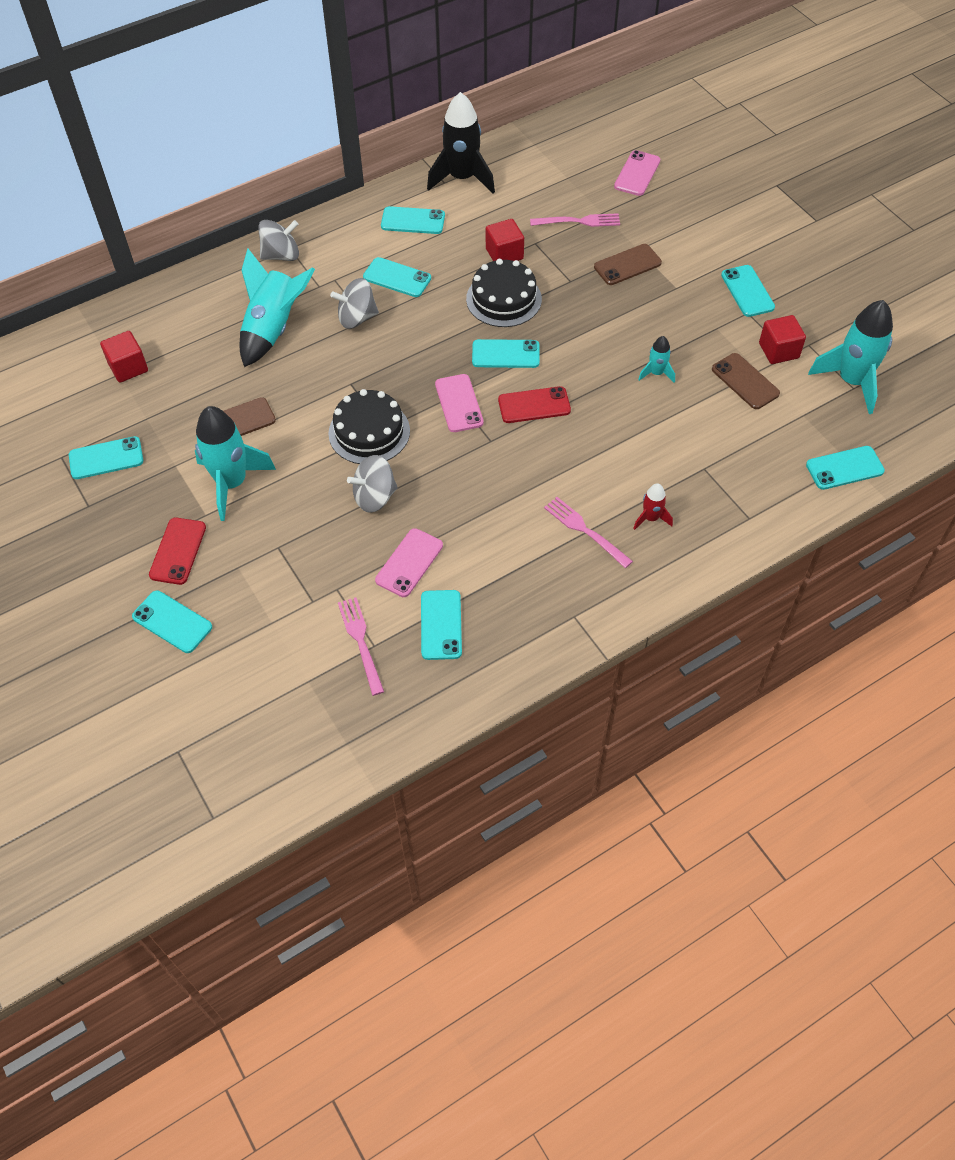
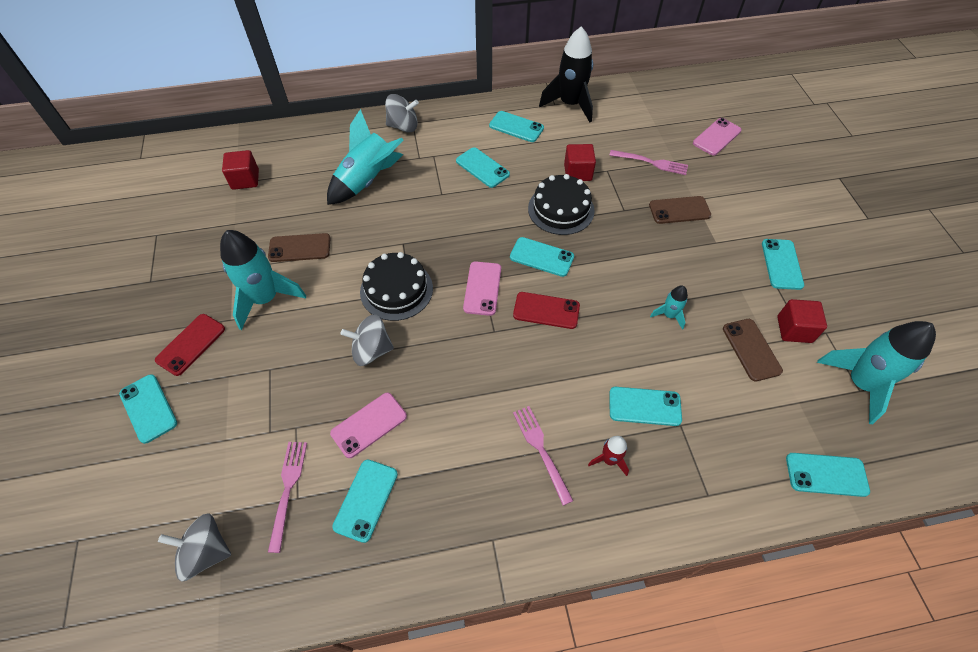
camera: 20 degrees right, 0 degrees up
turquoise phone [69,436,143,479] -> turquoise phone moved to [609,387,682,426]
grey spinning top [330,278,379,329] -> grey spinning top moved to [158,513,231,582]

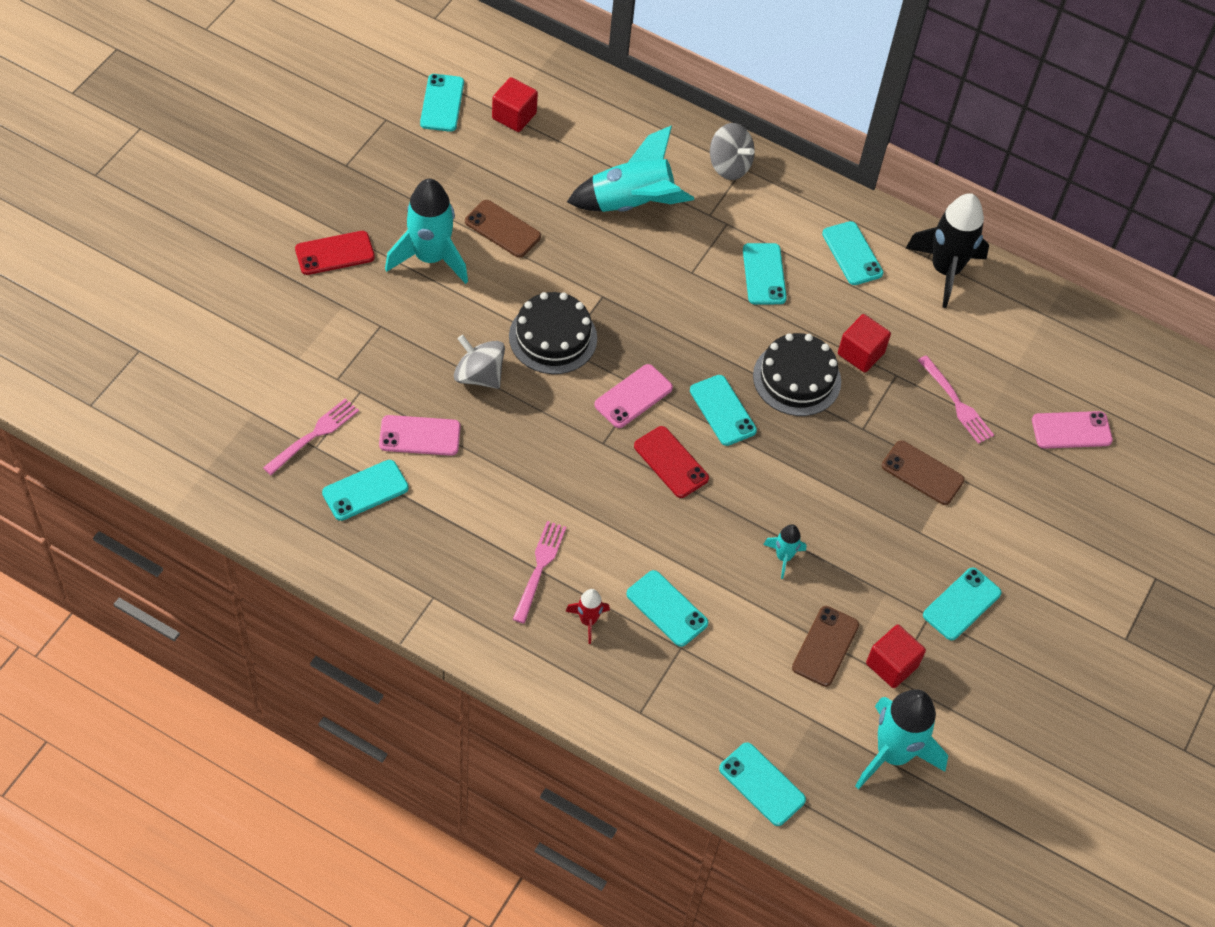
camera: 35 degrees right, 0 degrees up
turquoise phone [119,374,177,444] -> turquoise phone moved to [420,74,464,132]
grey spinning top [158,513,231,582] -> none

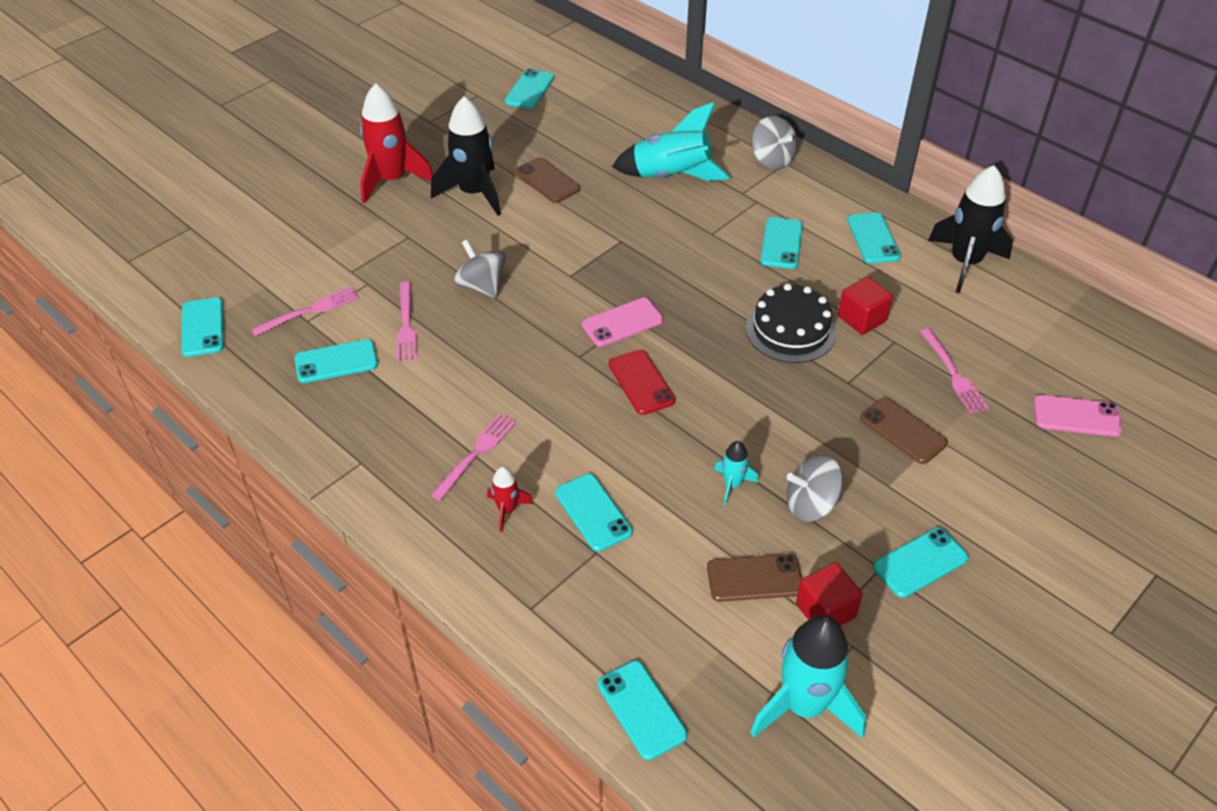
camera: 20 degrees right, 10 degrees down
red phone [295,231,375,275] -> red rocket [360,83,433,204]
pink phone [379,415,460,456] -> pink fork [397,282,418,362]
turquoise rocket [385,179,468,284] -> black rocket [431,96,501,216]
red cube [492,77,538,132] -> none
black cake [509,292,597,374] -> none
turquoise phone [690,375,757,446] -> turquoise phone moved to [182,297,224,357]
brown phone [792,606,859,687] -> brown phone turned 45 degrees clockwise [707,554,802,602]
none -> grey spinning top [787,455,843,522]

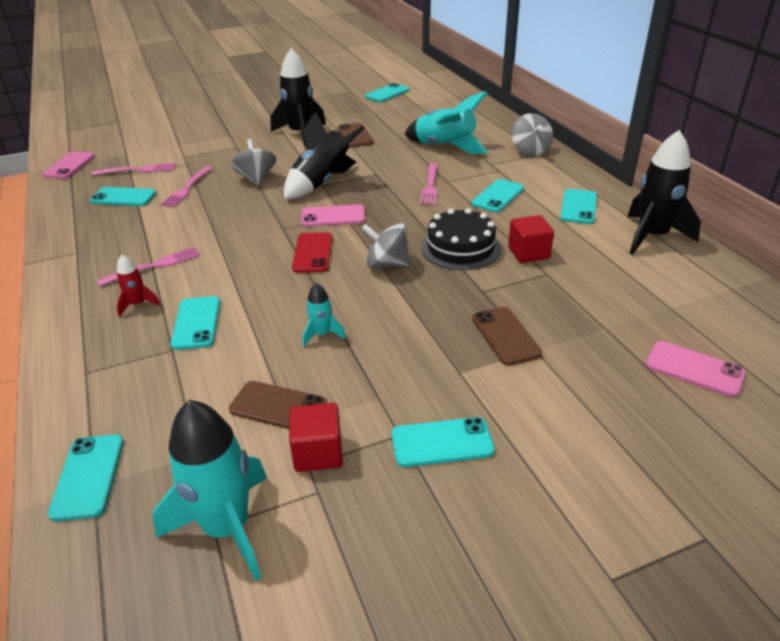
camera: 25 degrees right, 10 degrees down
turquoise phone [182,297,224,357] -> pink phone [42,152,95,179]
red rocket [360,83,433,204] -> none
grey spinning top [787,455,843,522] -> grey spinning top moved to [362,223,410,268]
pink fork [920,328,989,414] -> pink fork moved to [420,163,438,205]
none -> black rocket [284,112,364,199]

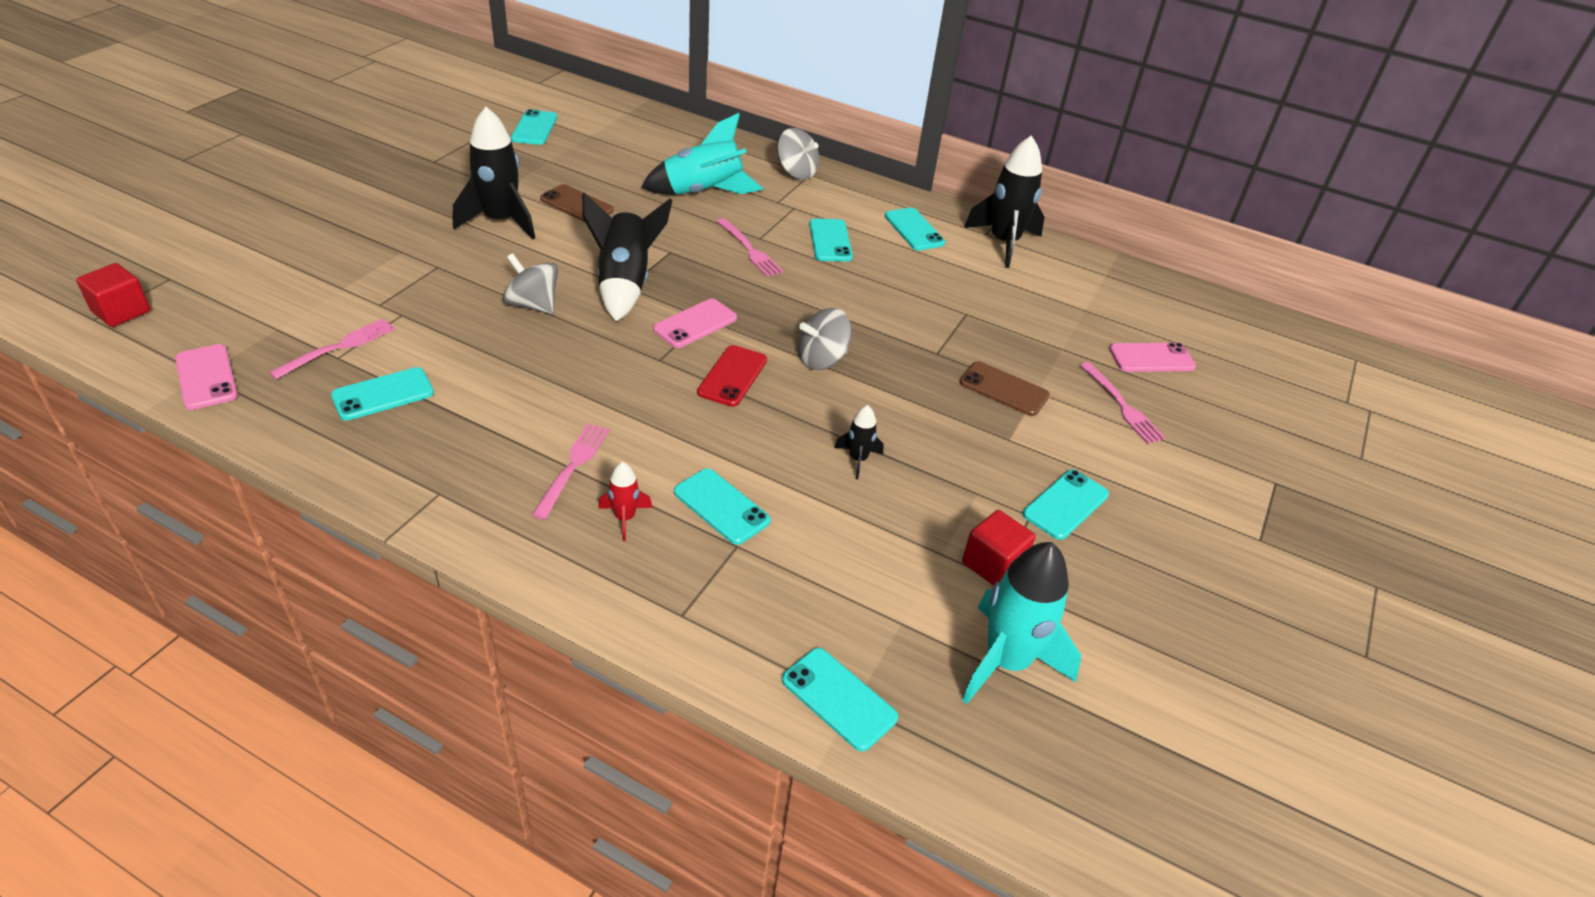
camera: 45 degrees left, 5 degrees up
pink fork [160,166,212,207] -> pink fork moved to [1080,362,1166,444]
brown phone [229,381,327,429] -> none
red phone [292,232,333,273] -> red phone turned 60 degrees clockwise [697,345,767,407]
turquoise rocket [303,283,346,347] -> black rocket [834,405,884,479]
black cake [421,208,501,270] -> none
red cube [508,215,554,263] -> red cube moved to [76,263,150,327]

